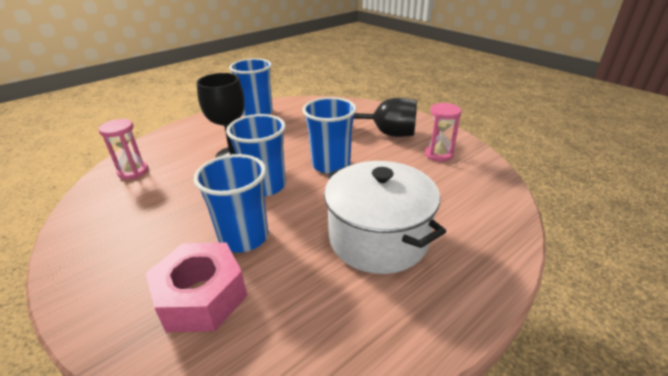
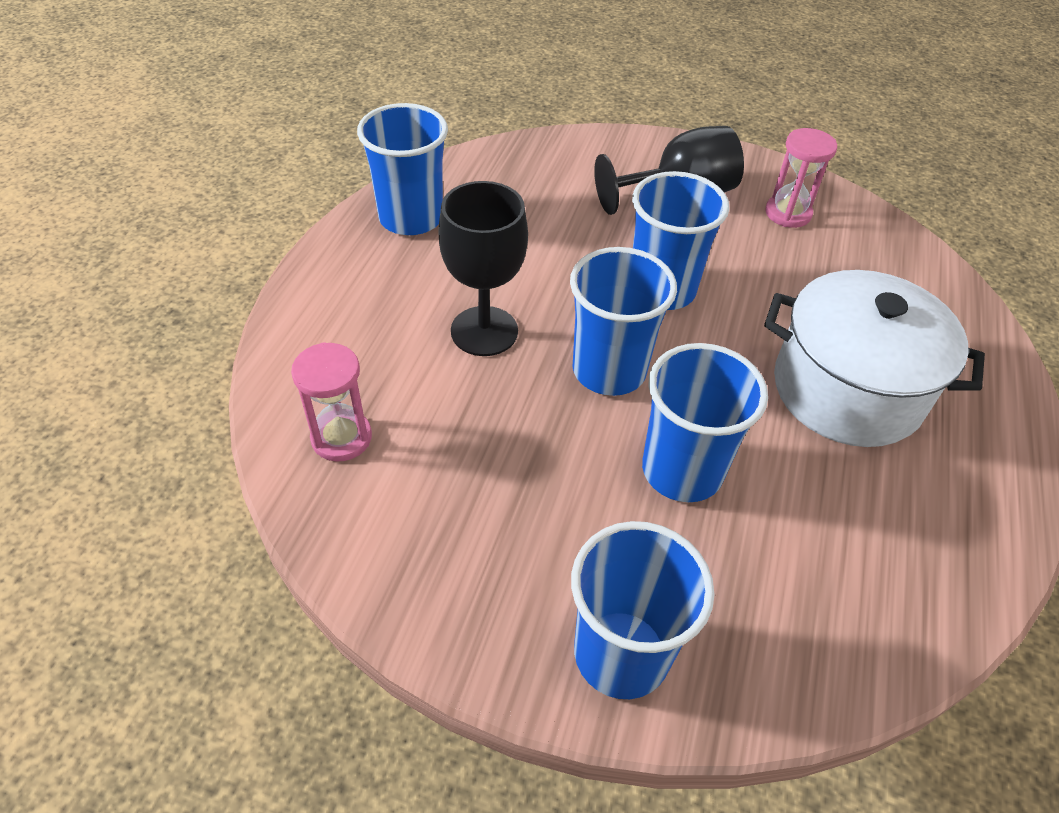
camera: 35 degrees left, 15 degrees up
pink nut [145,242,247,332] -> none
none -> blue cup [571,521,715,699]

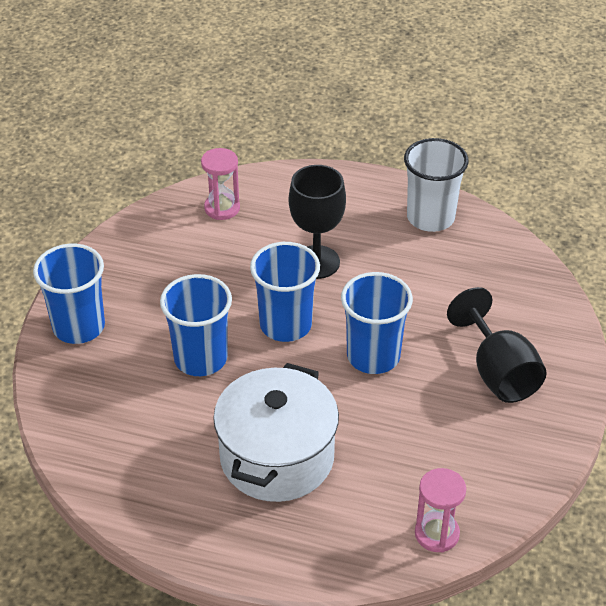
camera: 90 degrees right, 5 degrees down
blue cup [357,103,448,235] -> white cup [404,138,469,232]
pink hourglass [765,128,837,228] -> pink hourglass moved to [415,468,466,552]

